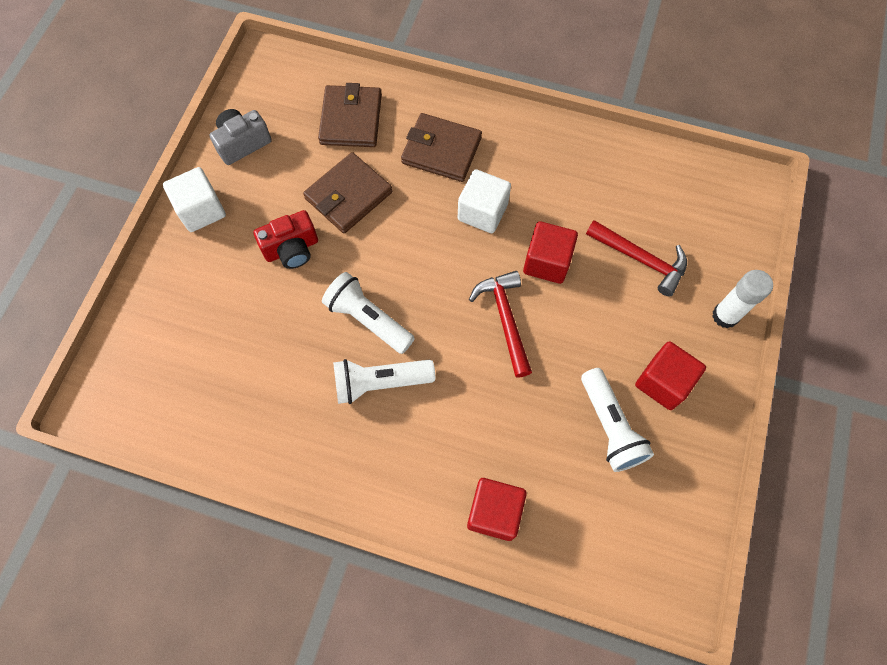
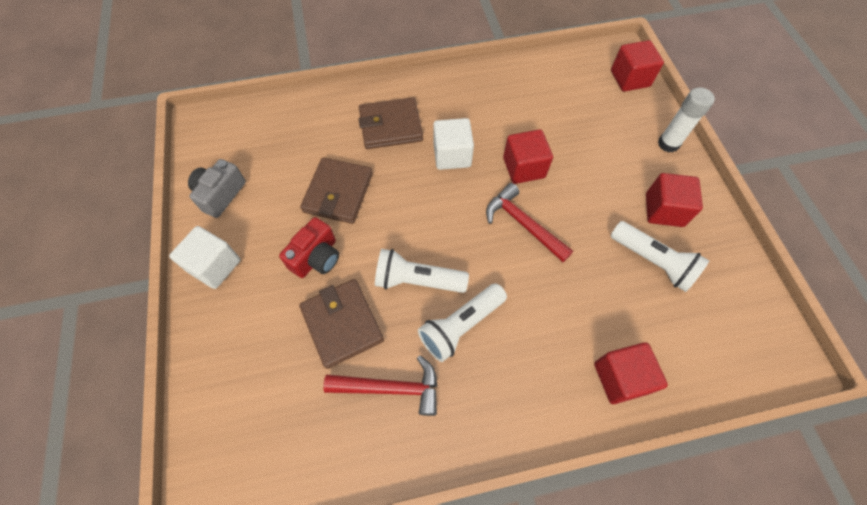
camera: 30 degrees left, 5 degrees down
brown wallet [318,83,382,147] -> brown wallet moved to [299,279,384,369]
red hammer [586,220,687,296] -> red hammer moved to [323,355,437,416]
none -> red cube [611,40,664,92]

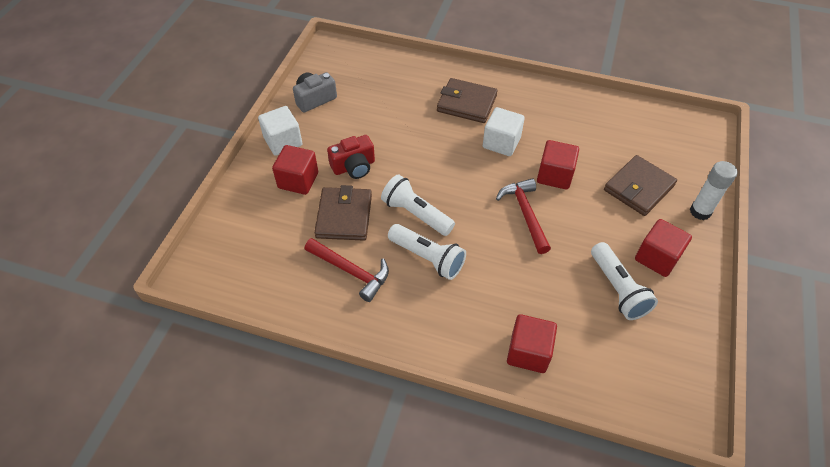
camera: 30 degrees right, 10 degrees down
brown wallet [300,157,373,224] -> brown wallet moved to [604,155,677,216]
white flashlight [418,283,507,362] -> white flashlight turned 135 degrees counterclockwise [388,224,466,280]
red cube [611,40,664,92] -> red cube moved to [272,145,318,195]

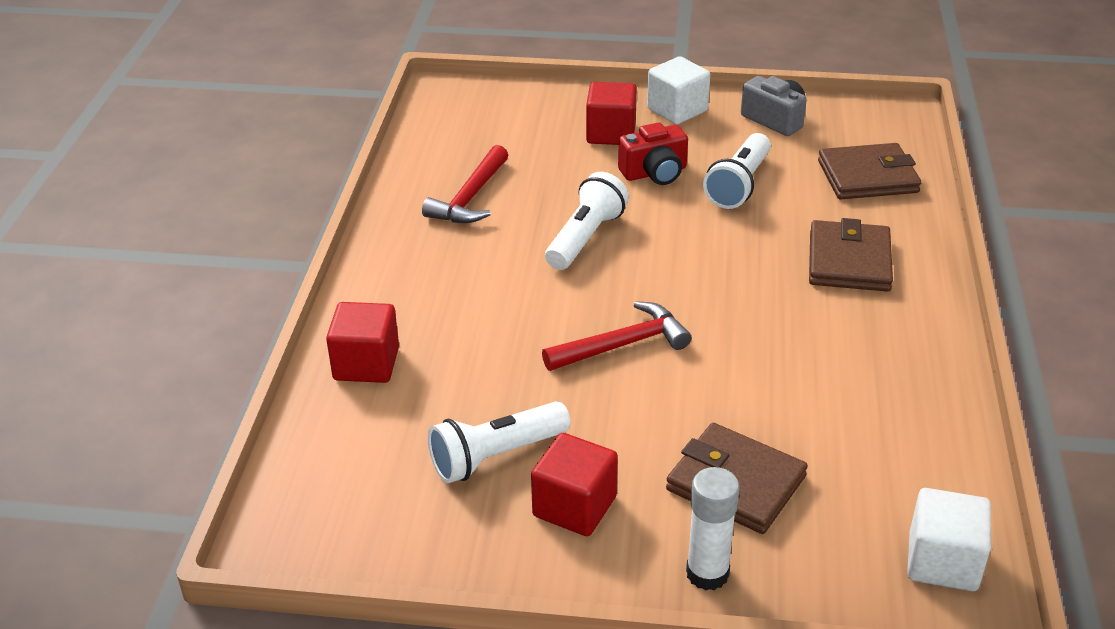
camera: 80 degrees right, 15 degrees down
brown wallet [314,185,372,241] -> brown wallet moved to [818,143,921,199]
red camera [327,135,375,179] -> red camera turned 75 degrees counterclockwise [618,122,688,185]
white flashlight [388,224,466,280] -> white flashlight moved to [703,133,771,209]
white cube [483,107,525,156] -> white cube moved to [907,488,991,591]
red cube [537,140,579,190] -> none

